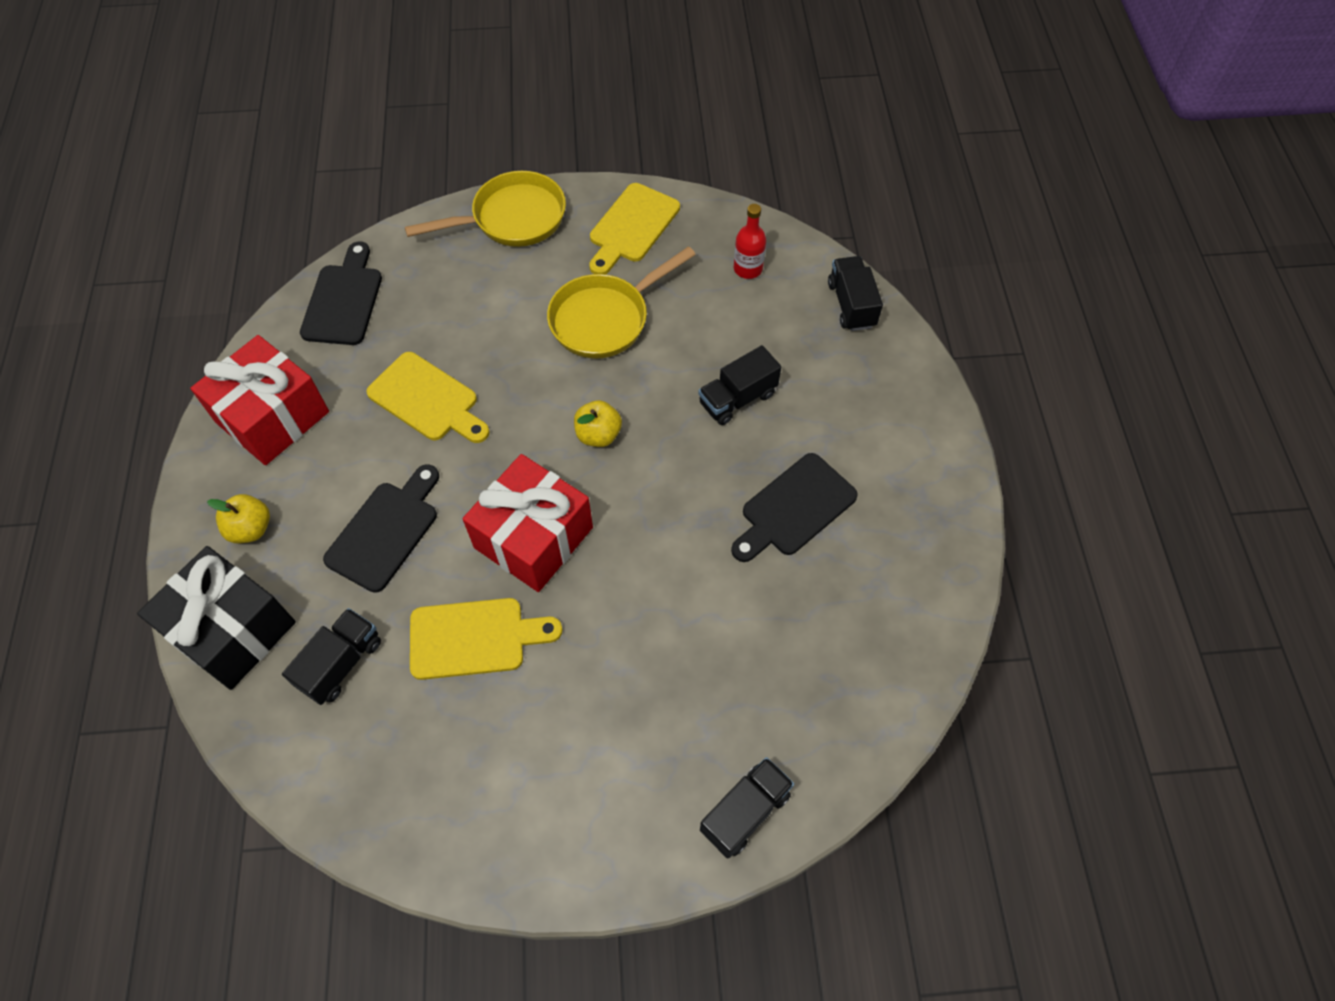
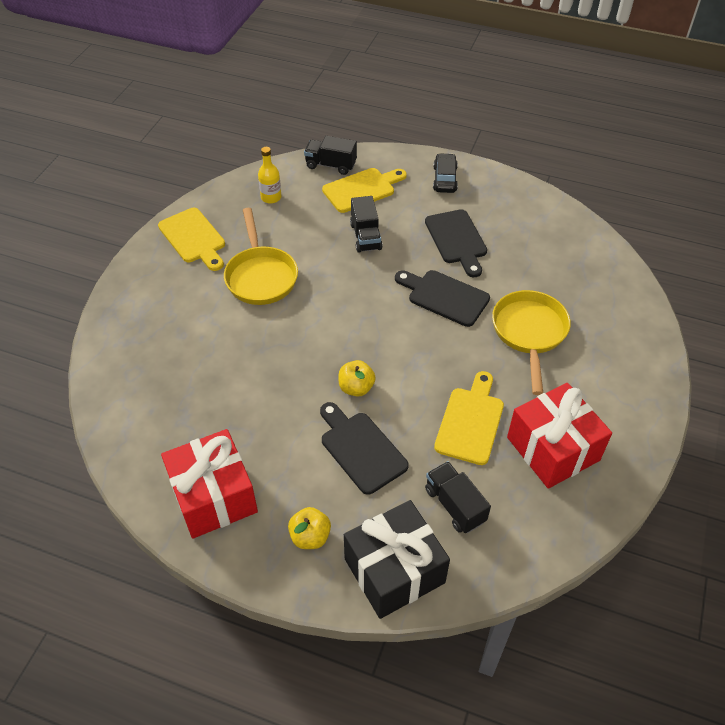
camera: 65 degrees left, 10 degrees down
black cutting board [300,241,382,345] -> black cutting board moved to [395,270,490,327]
yellow cutting board [366,352,490,443] -> yellow cutting board moved to [322,168,407,213]
yellow pan [405,171,566,247] -> yellow pan moved to [492,290,571,395]
red gift [463,454,593,592] -> red gift moved to [507,383,612,489]
yellow apple [574,400,622,447] -> yellow apple moved to [338,360,376,397]
black truck [700,757,794,859] -> none
red bottle [734,204,766,279] -> yellow bottle [258,147,281,204]
none -> black car [433,153,458,193]

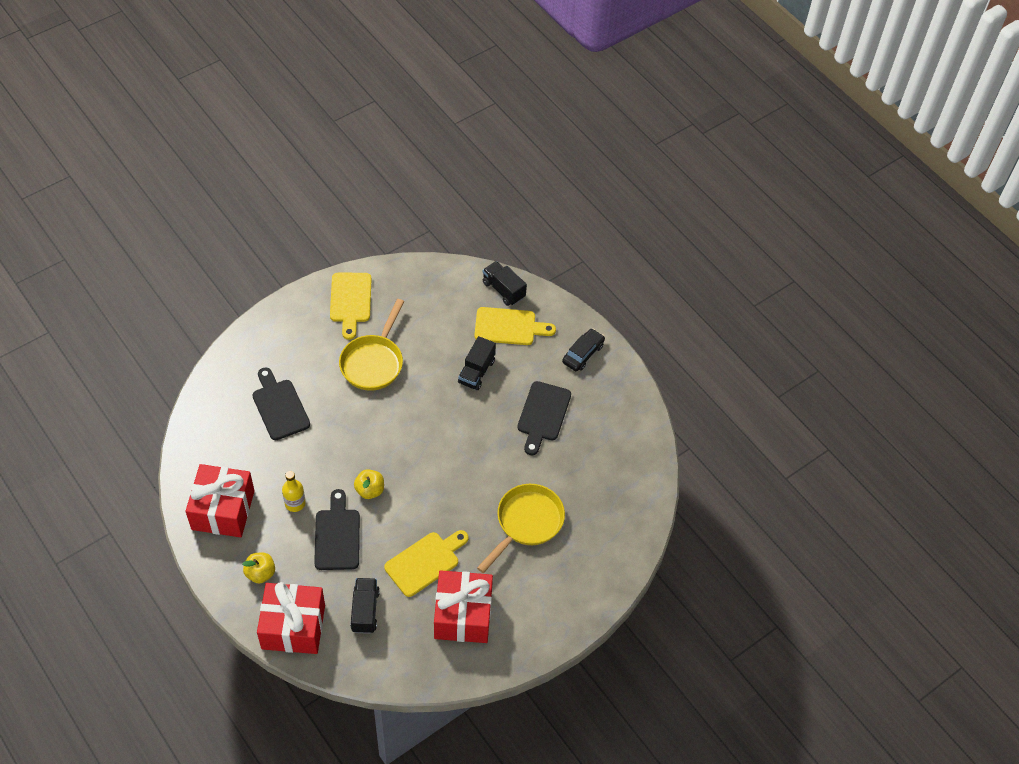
camera: 30 degrees right, 5 degrees up
yellow bottle [258,147,281,204] -> yellow bottle moved to [282,471,306,512]
black gift [344,500,450,619] -> red gift [257,582,325,654]
black cutting board [395,270,490,327] -> black cutting board moved to [253,367,310,440]

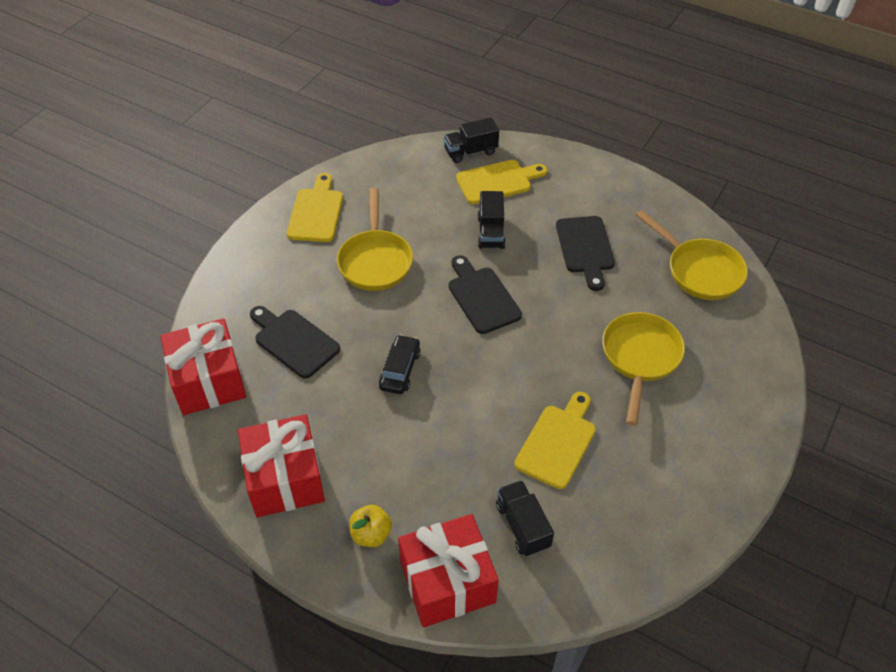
camera: 20 degrees left, 5 degrees down
yellow bottle [282,471,306,512] -> none
black cutting board [314,489,360,570] -> black cutting board moved to [448,255,522,334]
yellow cutting board [330,273,371,340] -> yellow cutting board turned 150 degrees counterclockwise [287,173,343,242]
yellow apple [354,469,384,499] -> none
red gift [434,570,493,643] -> red gift moved to [160,318,246,415]
black truck [483,261,527,306] -> black truck turned 45 degrees counterclockwise [443,117,499,163]
black car [562,328,605,371] -> black car moved to [379,334,421,394]
none -> yellow pan [636,210,748,300]

